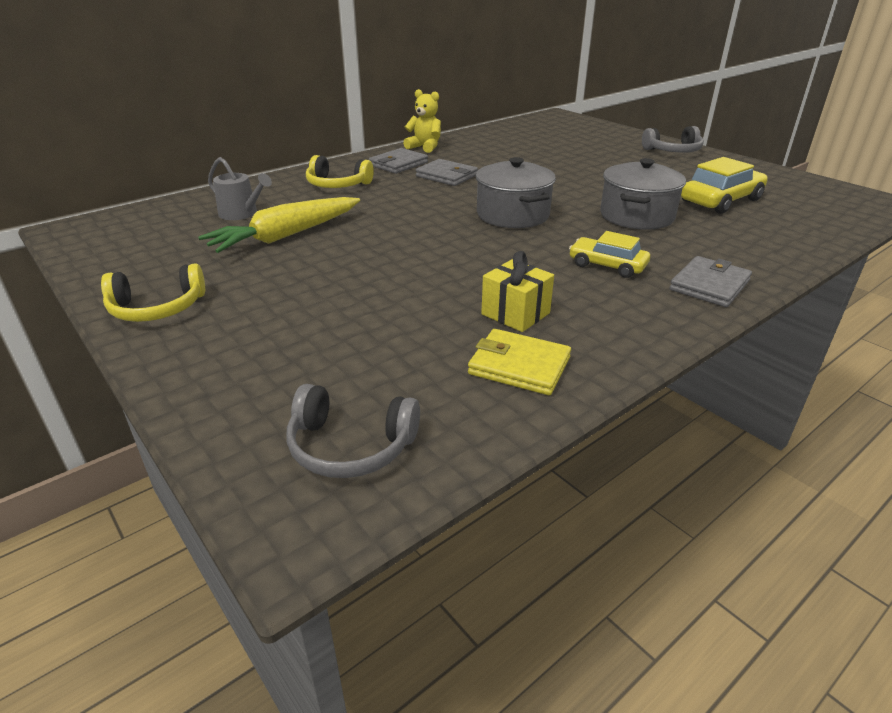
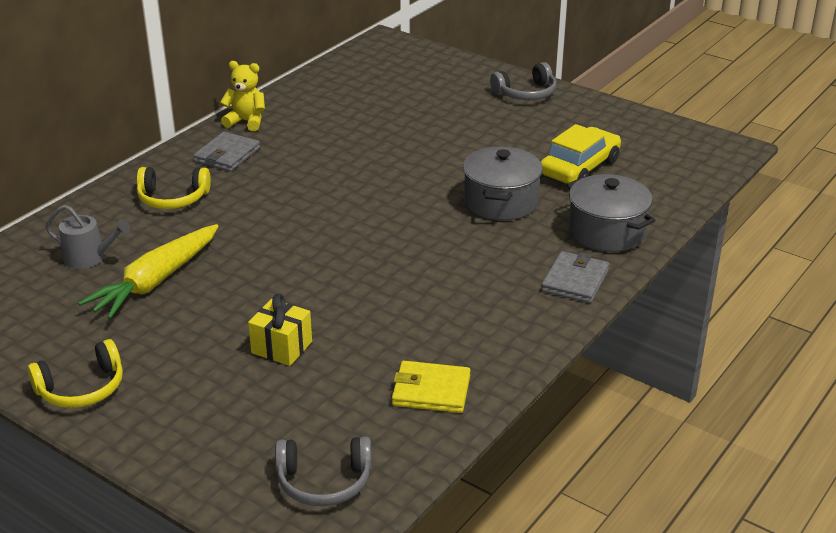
camera: 15 degrees left, 0 degrees up
grey wallet [416,159,478,186] -> none
grey pot [476,157,556,228] -> grey pot moved to [567,174,656,252]
yellow gift [481,251,554,332] -> yellow gift moved to [248,294,312,366]
yellow car [569,231,650,278] -> none

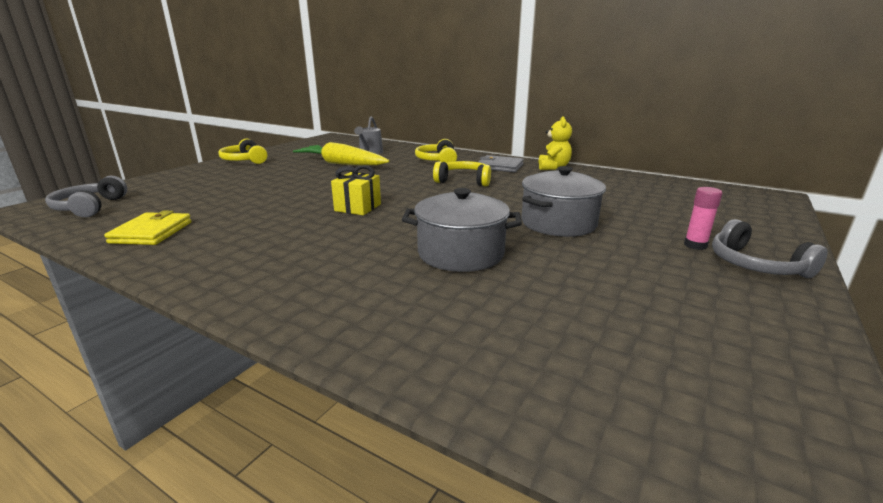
camera: 85 degrees right, 10 degrees down
yellow gift [248,294,312,366] -> yellow gift moved to [331,165,381,215]
yellow car [541,124,621,184] -> none
grey wallet [541,251,609,303] -> none
grey pot [567,174,656,252] -> grey pot moved to [522,166,606,237]
none -> yellow headphones [433,161,491,186]
none -> pink glue stick [684,187,722,250]

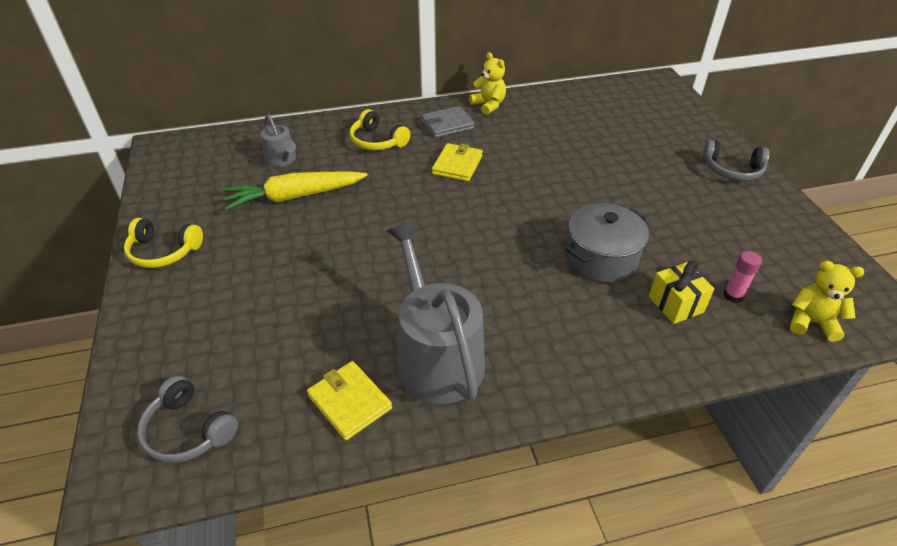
camera: 45 degrees left, 20 degrees up
yellow gift [331,165,381,215] -> yellow gift moved to [649,261,715,324]
yellow headphones [433,161,491,186] -> yellow wallet [432,143,483,182]
grey pot [522,166,606,237] -> none
pink glue stick [684,187,722,250] -> pink glue stick moved to [723,251,762,303]
none -> grey watering can [387,222,485,404]
none -> yellow teddy bear [790,261,864,342]

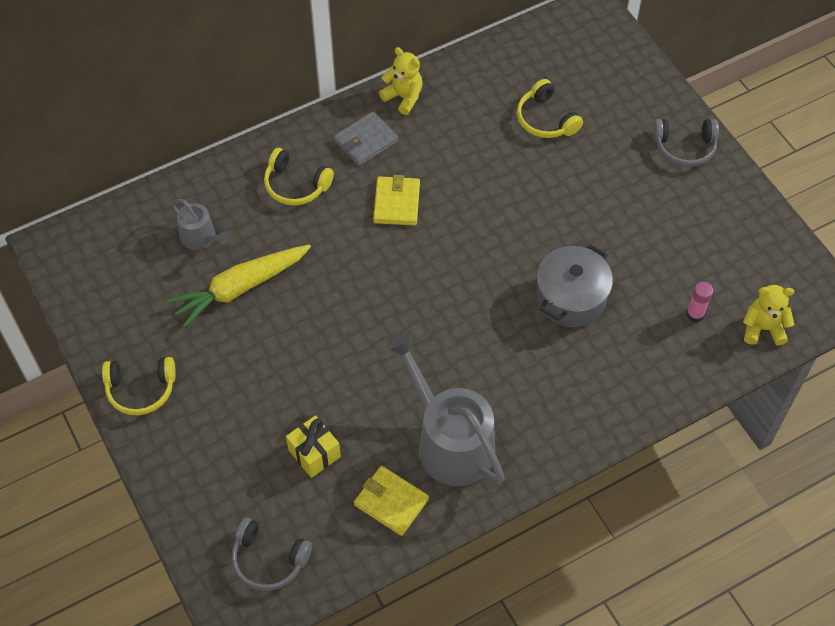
camera: 15 degrees left, 15 degrees up
yellow gift [649,261,715,324] -> yellow gift moved to [286,415,341,478]
none -> yellow headphones [517,79,583,138]

